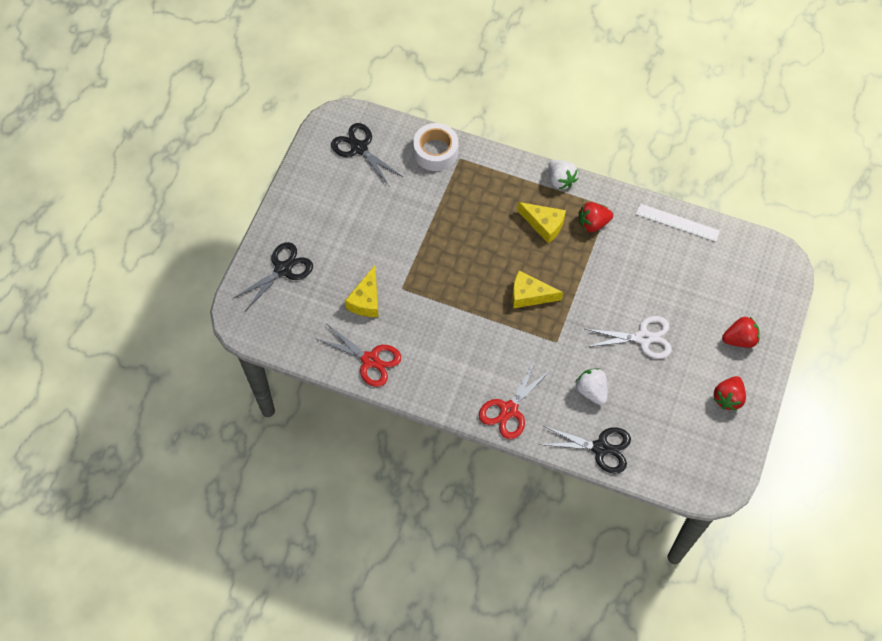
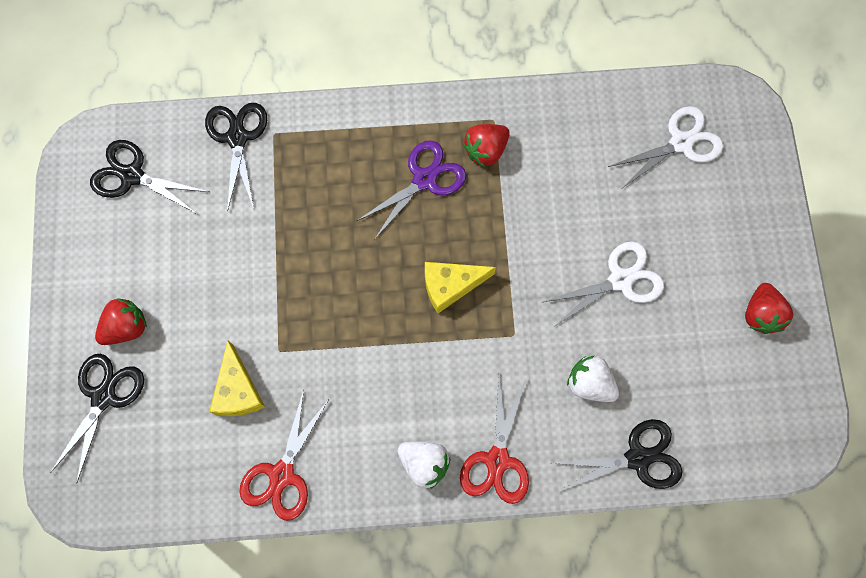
camera: 25 degrees left, 10 degrees up
red scissors [317,324,401,387] -> red scissors turned 105 degrees clockwise [239,390,329,521]
white tape [413,123,459,171] -> black scissors [205,103,267,212]
yellow cheese [517,202,566,244] -> purple scissors [357,140,466,240]
white strawberry [548,160,578,189] -> white strawberry moved to [398,441,450,489]
white ruler [636,204,720,242] -> none
red strawberry [722,317,760,348] -> red strawberry moved to [95,298,147,345]
none -> white scissors [608,106,723,188]

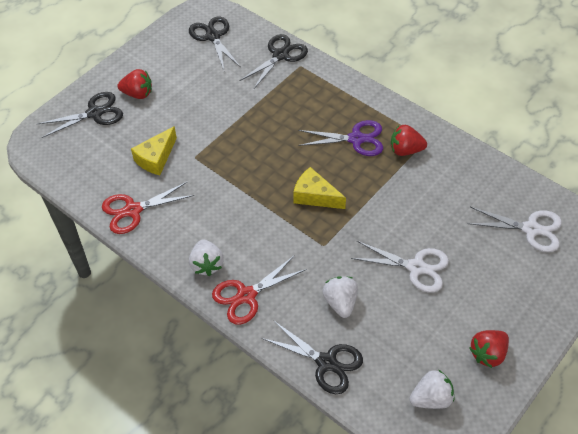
camera: 45 degrees right, 20 degrees down
none -> white strawberry [409,370,454,409]

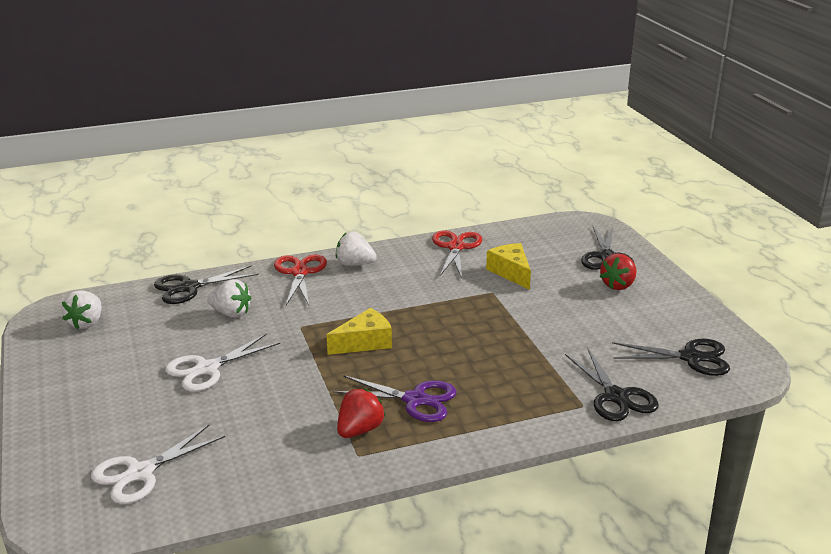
camera: 120 degrees right, 25 degrees down
purple scissors [298,120,383,156] -> purple scissors turned 105 degrees counterclockwise [333,375,457,422]
red strawberry [469,330,509,368] -> none

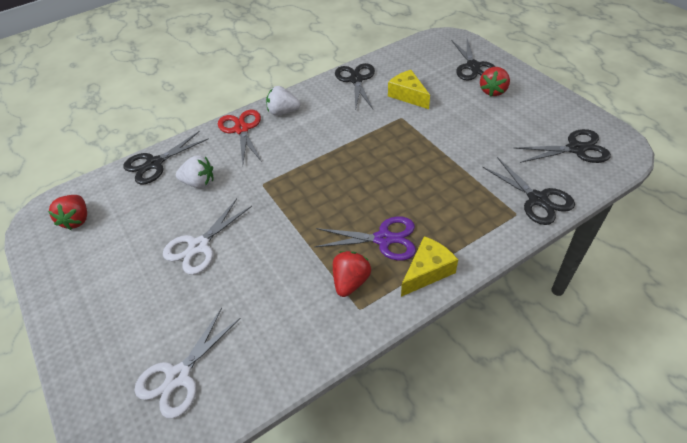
camera: 10 degrees left, 20 degrees up
white strawberry [61,290,102,329] -> red strawberry [48,195,87,230]
yellow cheese [327,308,392,355] -> yellow cheese moved to [401,236,458,297]
red scissors [432,230,482,278] -> black scissors [335,63,375,111]

